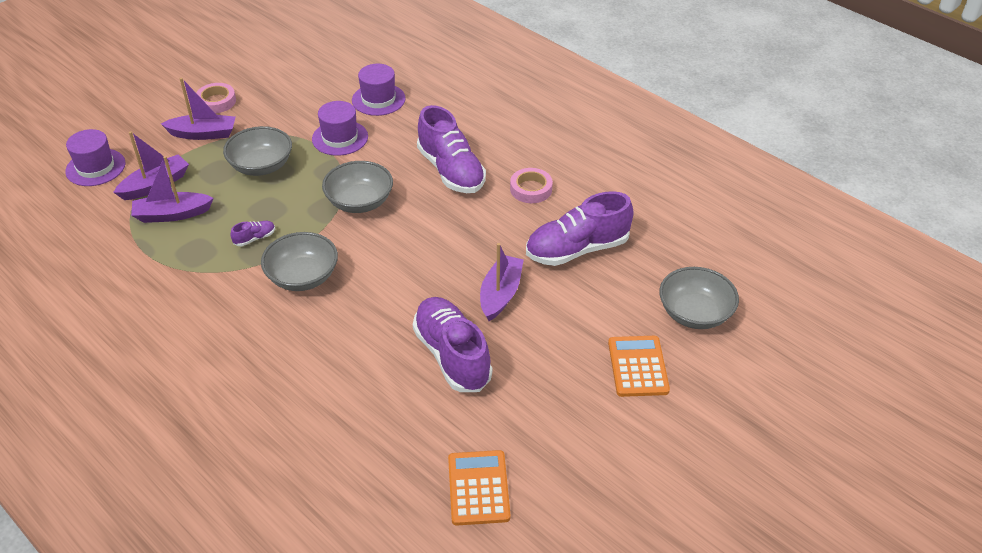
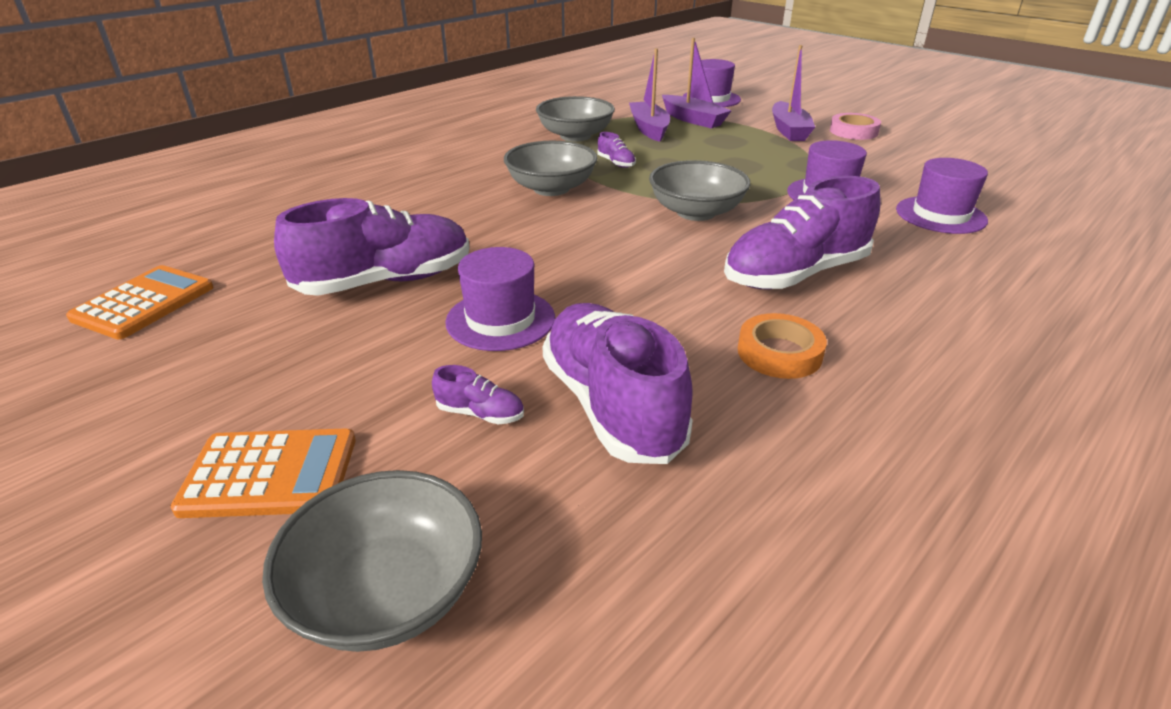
camera: 90 degrees right, 10 degrees down
grey bowl [223,126,292,176] -> grey bowl moved to [536,96,615,142]
orange calculator [448,450,511,525] -> orange calculator turned 60 degrees counterclockwise [66,265,214,339]
purple boat [480,243,524,321] -> purple hat [445,247,555,351]
pink tape [510,168,553,203] -> orange tape [738,313,827,379]
none -> purple shoe [432,365,524,425]

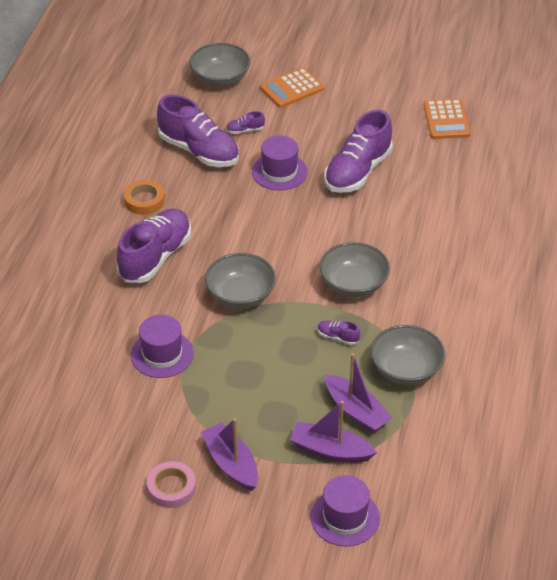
camera: 150 degrees right, 10 degrees up
purple hat [896,158,988,234] -> none

